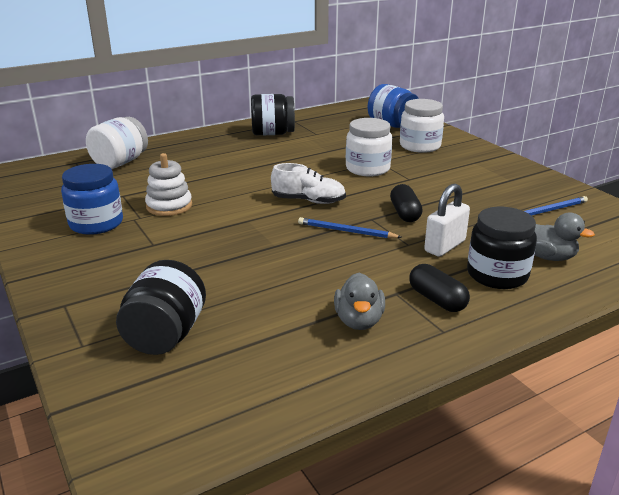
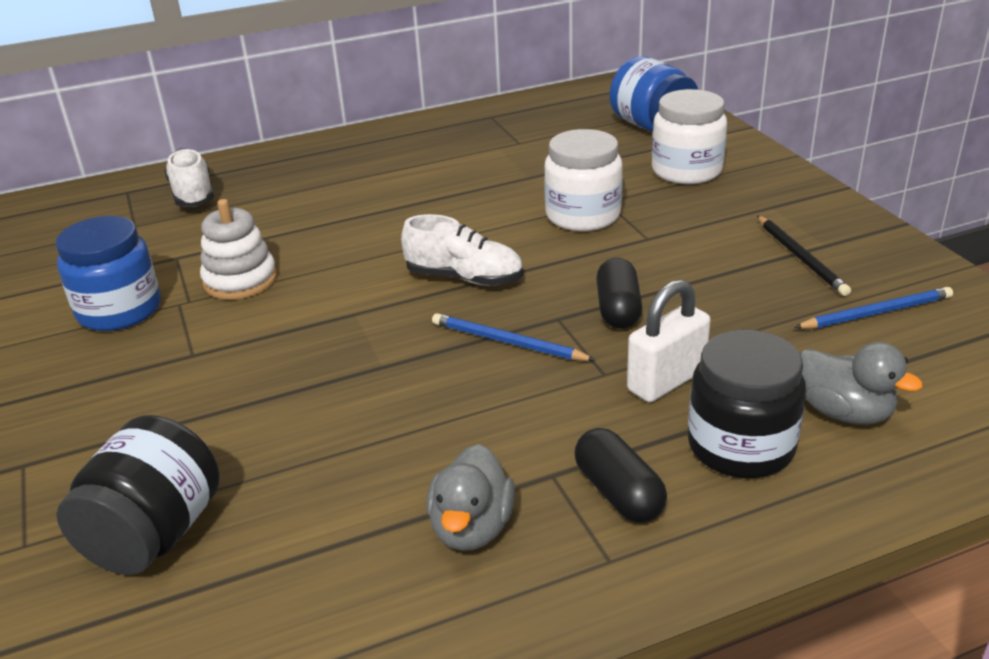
camera: 10 degrees right, 5 degrees up
white jar [86,117,148,169] -> white shoe [164,148,214,207]
black jar [251,94,295,135] -> none
none -> black pencil [757,215,851,296]

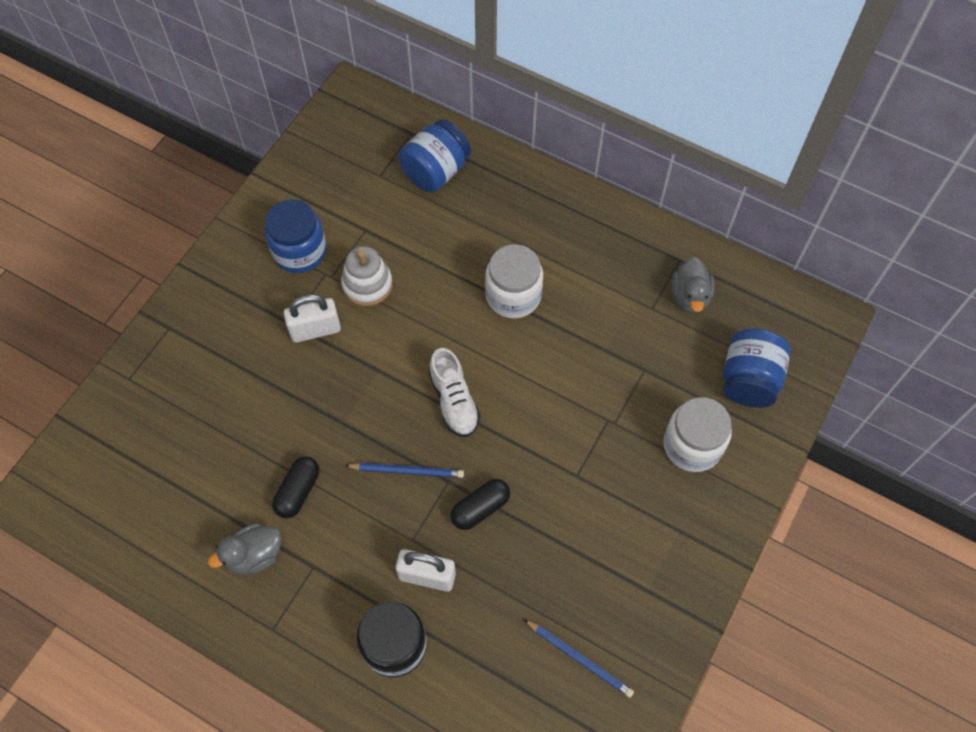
camera: 50 degrees right, 30 degrees up
black jar [56,415,220,575] -> none
white shoe [164,148,214,207] -> blue jar [398,119,471,192]
blue pencil [432,313,595,361] -> blue pencil turned 105 degrees clockwise [345,463,464,478]
white jar [544,129,623,231] -> white jar moved to [485,244,543,319]
black capsule [574,428,667,523] -> black capsule moved to [272,456,319,518]
black pencil [757,215,851,296] -> none
grey duck [800,342,923,425] -> grey duck moved to [672,257,715,313]
none -> white padlock [284,294,341,343]

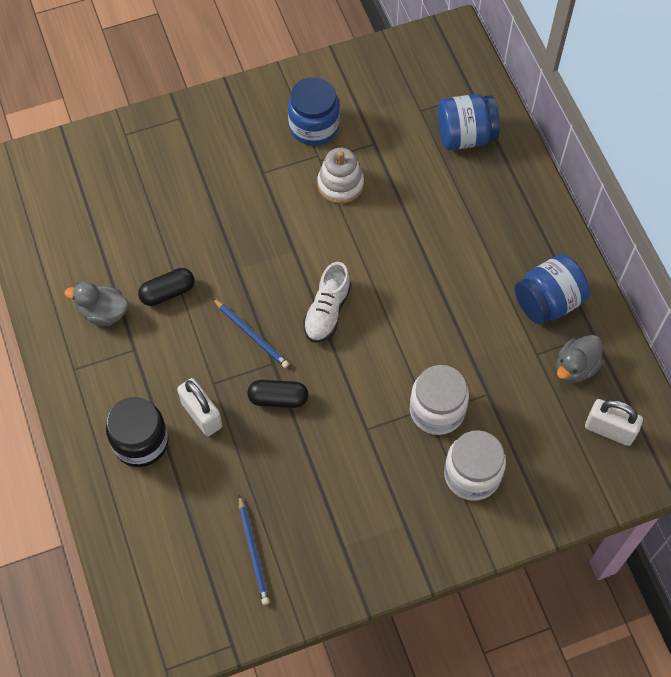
camera: 40 degrees right, 0 degrees up
white padlock [284,294,341,343] -> white padlock moved to [585,399,643,446]
white jar [485,244,543,319] -> white jar moved to [410,365,469,435]
blue jar [723,328,791,408] -> blue jar moved to [515,254,590,324]

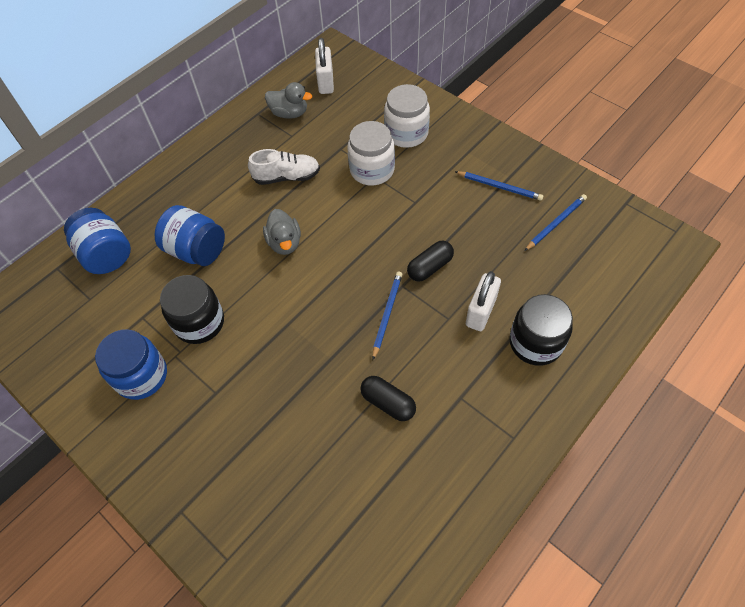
camera: 115 degrees left, 5 degrees down
grey duck [64,282,128,326] -> grey duck moved to [263,209,301,255]
black capsule [248,380,308,408] -> black capsule turned 75 degrees clockwise [407,241,454,282]
white shoe [303,262,351,342] -> white shoe moved to [248,149,320,185]
white stacking toy [317,148,364,204] -> black jar [160,275,224,344]
blue jar [515,254,590,324] -> blue jar moved to [155,205,225,266]
none -> blue pencil [455,171,543,201]

